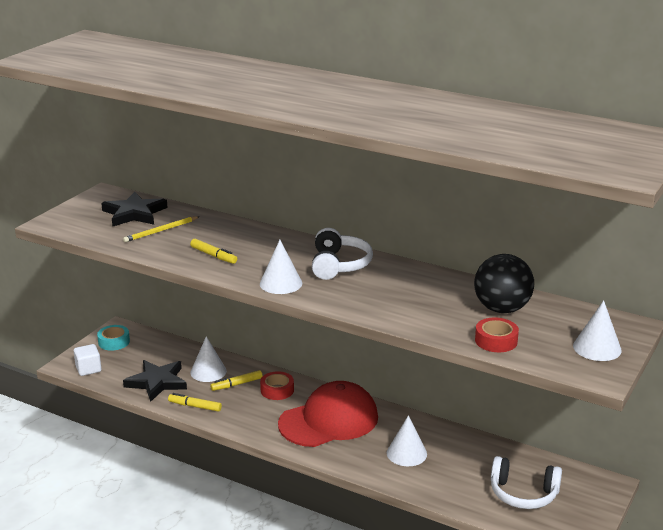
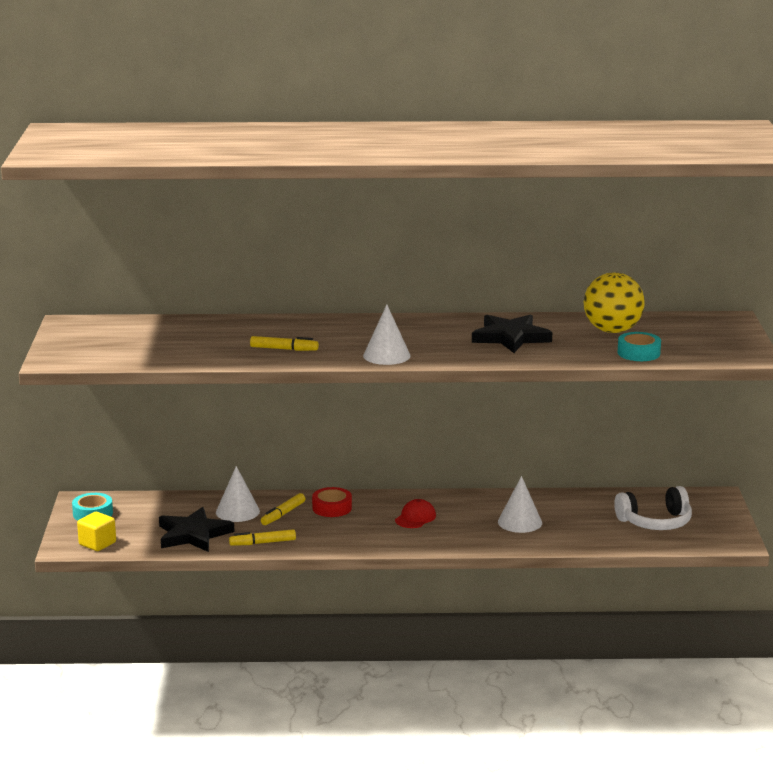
camera: 30 degrees left, 5 degrees down
white cube [74,344,101,376] -> yellow cube [77,512,116,551]
black star [101,192,168,227] -> black star moved to [472,314,552,353]
yellow pencil [123,216,200,242] -> none
red cap [278,381,378,447] -> red cap [395,499,436,528], size x0.40
white headphones [312,228,373,280] -> none
black ball [474,254,534,313] -> yellow ball [584,272,645,333]
red tape [475,317,519,352] -> turquoise tape [617,332,661,361]
white cone [573,300,622,361] -> none

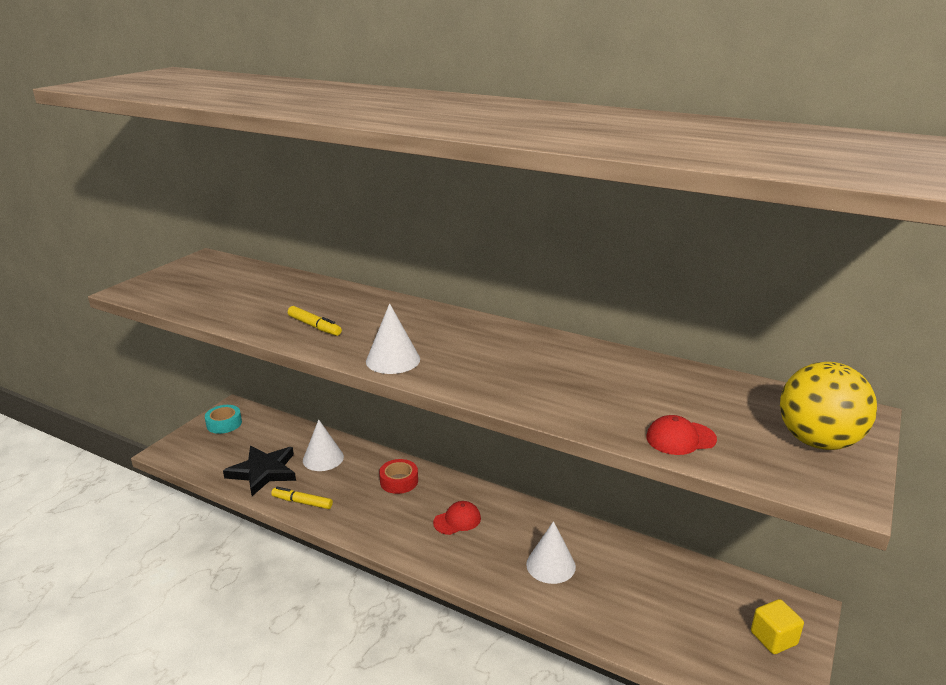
camera: 30 degrees right, 5 degrees up
yellow cube [77,512,116,551] -> yellow cube moved to [751,599,804,654]
yellow marker [261,493,305,525] -> none
black star [472,314,552,353] -> none
yellow ball [584,272,645,333] -> yellow ball moved to [780,362,877,450]
white headphones [614,486,692,530] -> none
turquoise tape [617,332,661,361] -> red cap [646,415,717,455]

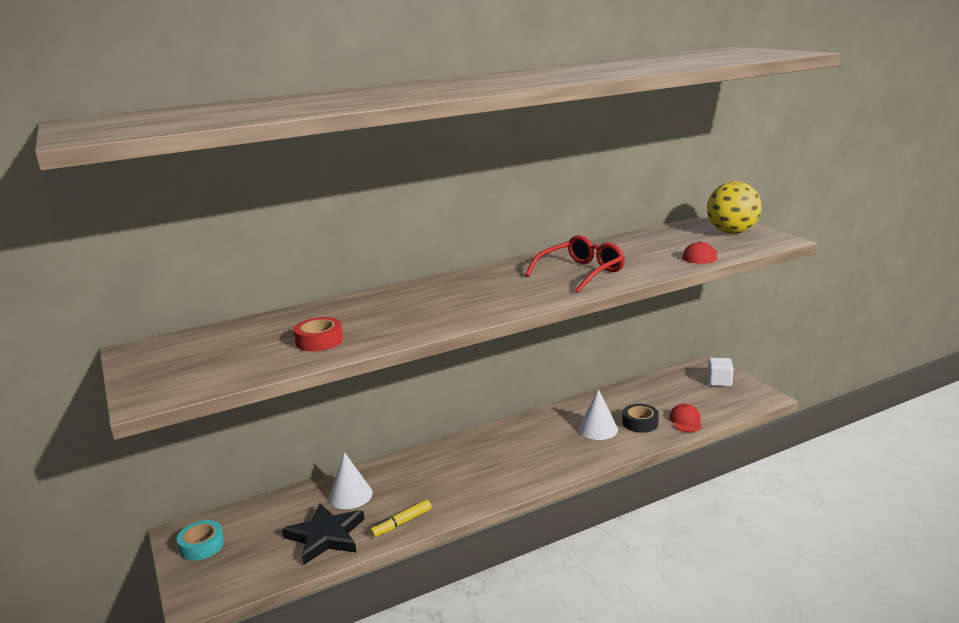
camera: 55 degrees left, 5 degrees down
yellow marker [288,306,342,336] -> none
white cone [366,303,420,374] -> none
red tape [379,459,418,494] -> red tape moved to [294,317,343,352]
red cap [433,501,481,535] -> red cap moved to [669,404,702,432]
yellow cube [751,599,804,654] -> white cube [707,358,734,387]
none -> red glasses [525,235,625,293]
none -> black tape [623,404,659,433]

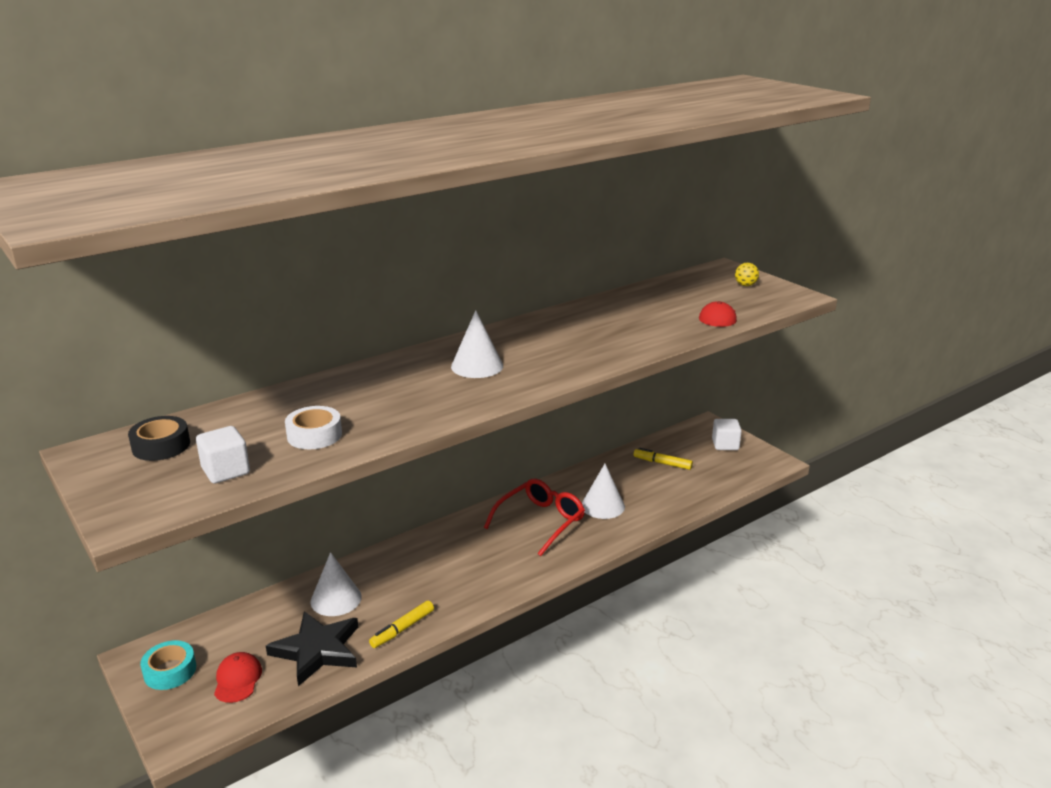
camera: 10 degrees left, 5 degrees up
red tape [294,317,343,352] -> white tape [285,406,342,449]
red glasses [525,235,625,293] -> red glasses moved to [484,479,585,556]
black tape [623,404,659,433] -> black tape moved to [128,416,190,461]
red cap [669,404,702,432] -> red cap moved to [214,652,262,703]
yellow ball [707,181,762,234] -> yellow ball [735,263,759,286], size x0.41
none -> white cube [196,426,250,483]
none -> white cone [451,310,503,378]
none -> yellow marker [634,448,693,470]

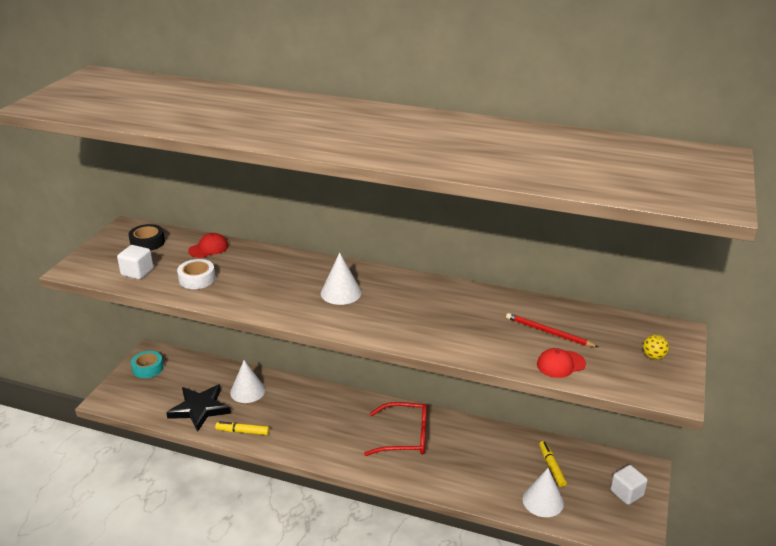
camera: 55 degrees right, 5 degrees up
red cap [214,652,262,703] -> red cap moved to [188,233,228,258]
white cone [582,464,625,519] -> white cone moved to [523,468,564,517]
none -> red pencil [506,313,598,347]

